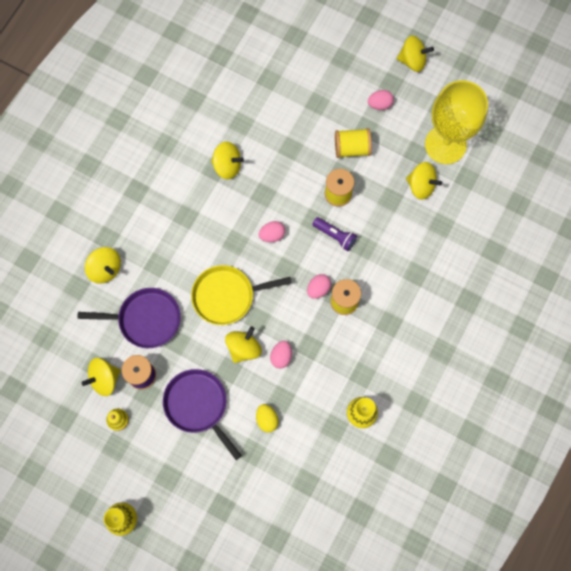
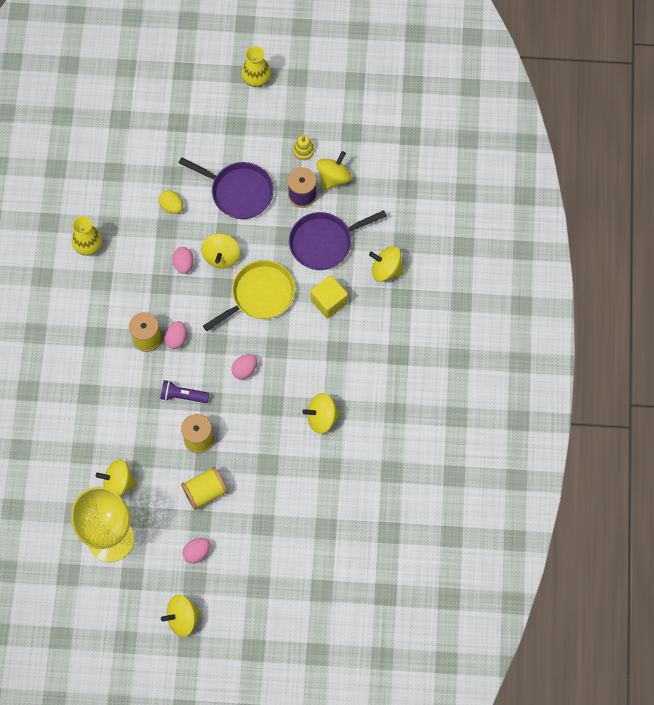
camera: 155 degrees right, 5 degrees down
none -> yellow cube [310,275,348,318]

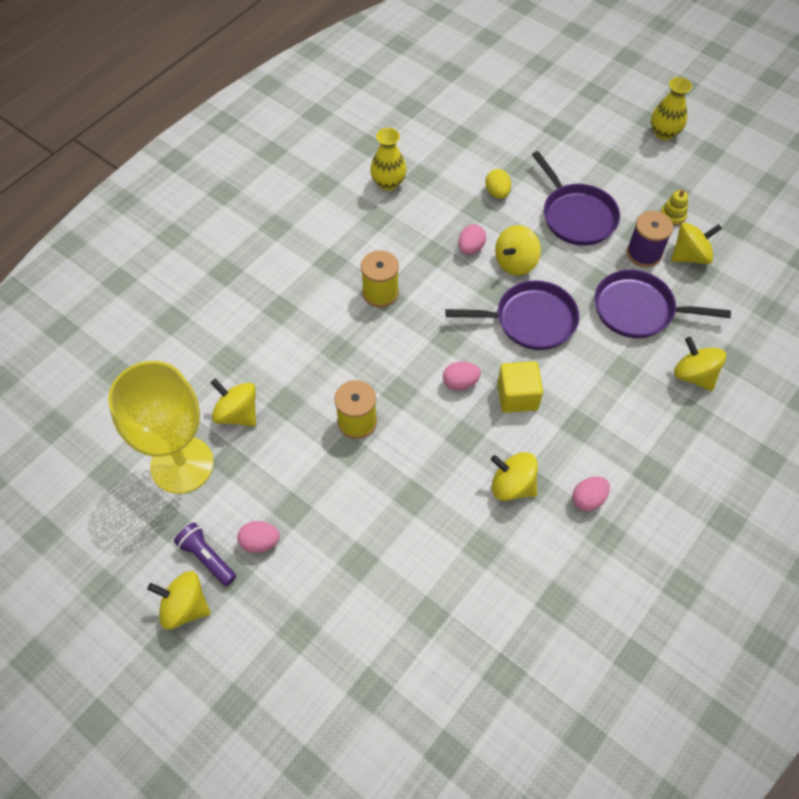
camera: 35 degrees right, 10 degrees down
purple flashlight [160,380,210,403] -> purple flashlight moved to [174,523,236,586]
pink egg [164,321,187,349] -> pink egg moved to [572,476,610,512]
yellow spool [181,467,228,510] -> none
yellow pan [203,260,295,331] -> purple pan [445,280,579,350]
yellow cube [310,275,348,318] -> yellow cube moved to [497,361,543,413]

